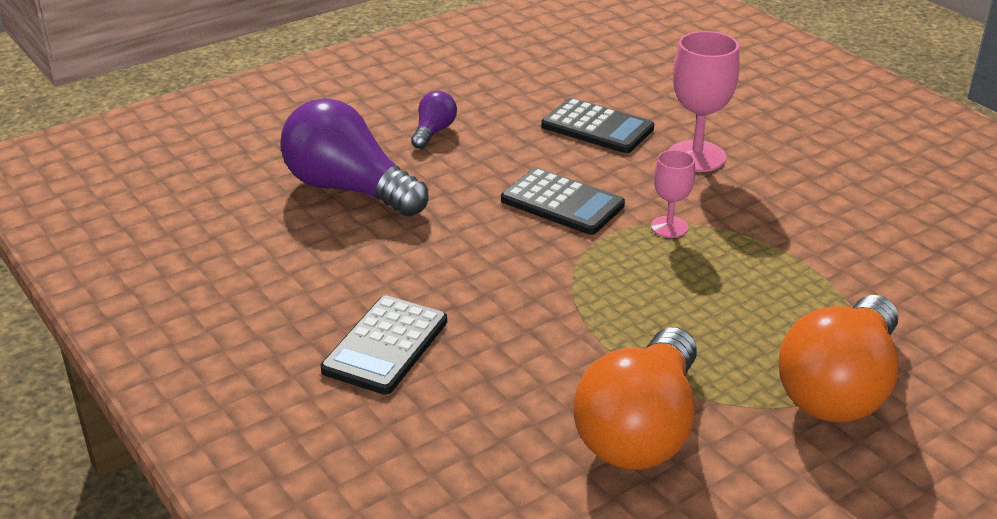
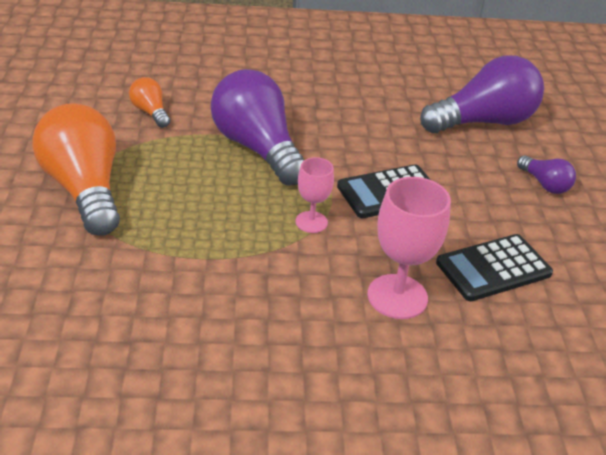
camera: 120 degrees right, 5 degrees up
black calculator [321,295,447,395] -> none
orange light bulb [574,327,697,470] -> orange light bulb [129,77,170,128], size x0.47
none -> purple light bulb [211,69,304,186]

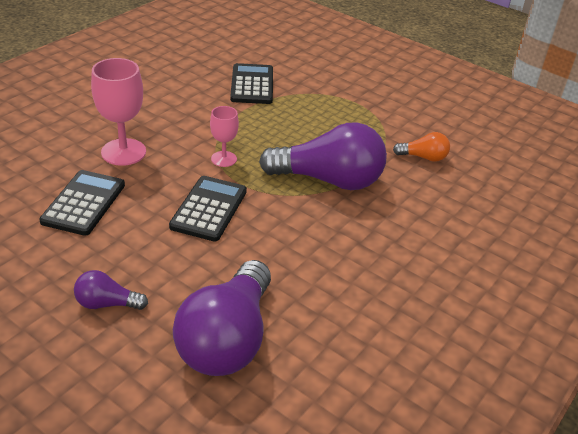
camera: 130 degrees right, 0 degrees up
orange light bulb [32,103,120,236] -> none
none -> black calculator [230,63,273,104]

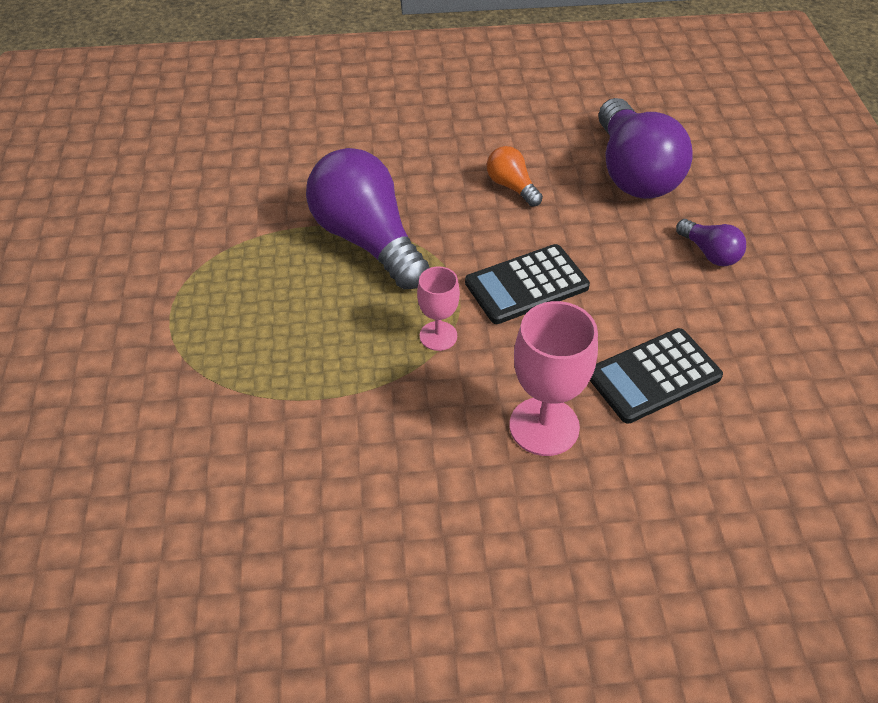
camera: 130 degrees left, 10 degrees up
purple light bulb [173,260,271,376] -> purple light bulb turned 105 degrees clockwise [599,98,693,199]
black calculator [230,63,273,104] -> none
orange light bulb [393,132,450,162] -> orange light bulb moved to [487,146,543,207]

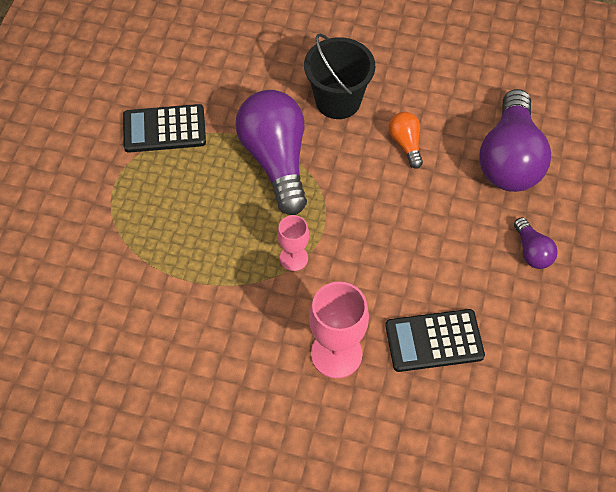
camera: 20 degrees right, 10 degrees up
black calculator [465,244,590,324] -> black calculator moved to [123,104,206,153]
none -> black bucket [304,33,375,119]

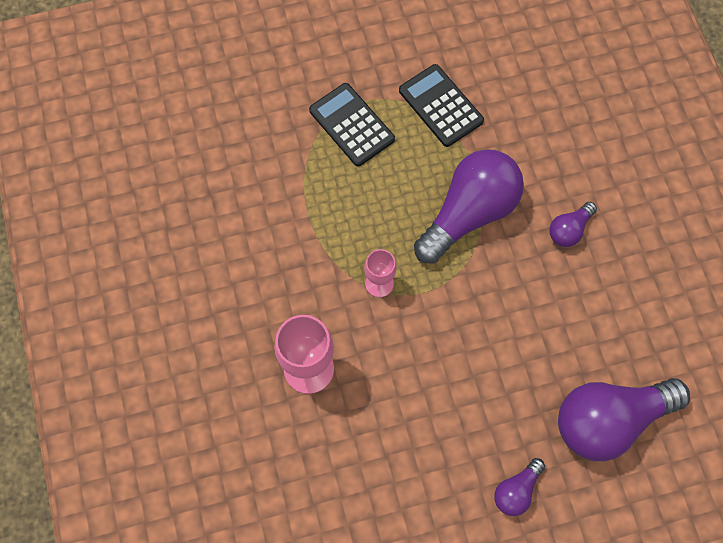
camera: 60 degrees right, 10 degrees up
black bucket [304,33,375,119] -> purple light bulb [549,202,597,247]
black calculator [385,309,485,372] -> black calculator moved to [309,83,395,167]
orange light bulb [389,112,423,169] -> none

